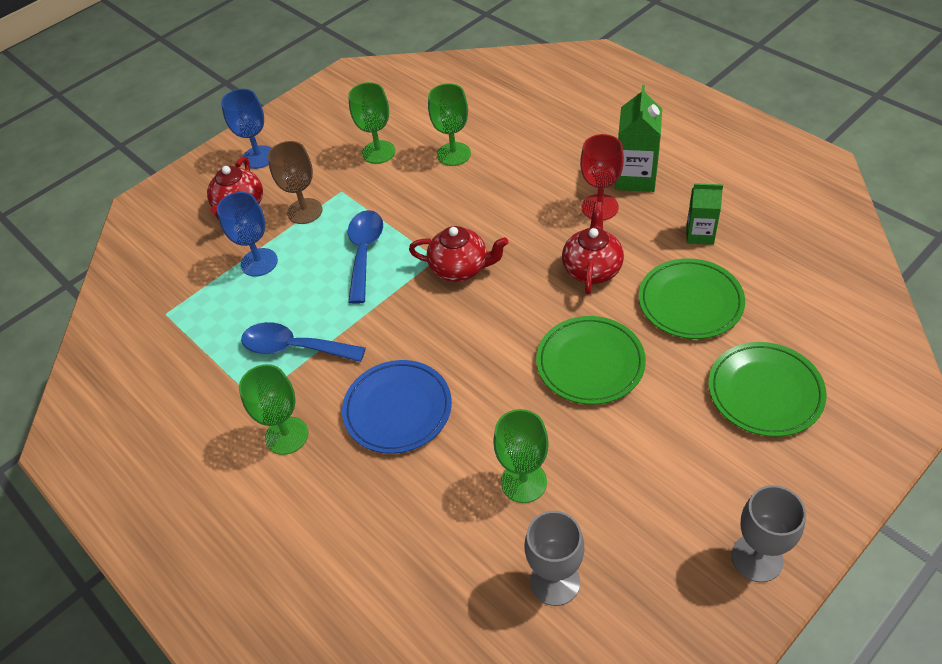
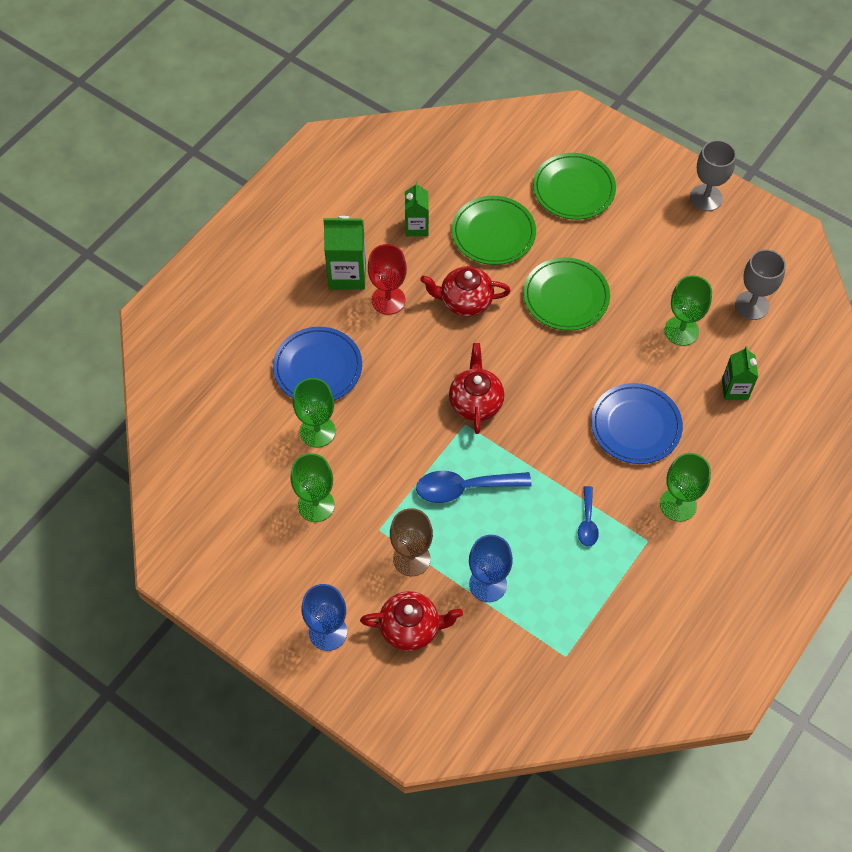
camera: 105 degrees left, 10 degrees up
blue spoon [241,322,366,362] -> blue spoon [578,486,599,547], size x0.58
none -> blue plate [273,327,362,401]
none -> green carton [722,346,758,400]

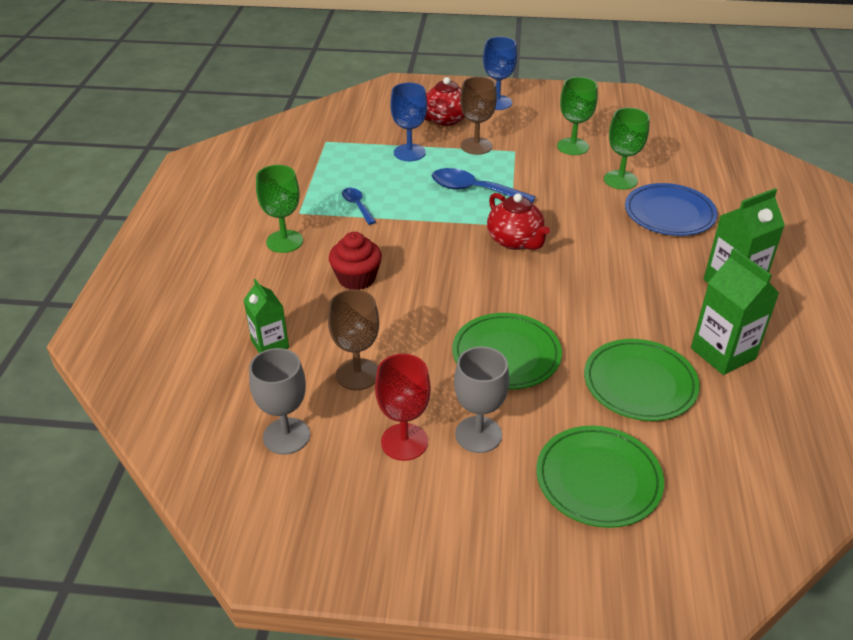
camera: 150 degrees right, 20 degrees down
red goblet [368,244,407,315] -> red goblet moved to [375,354,431,461]
green carton [405,182,429,236] -> green carton [691,248,779,375], size x1.54
blue spoon [416,471,532,503] -> blue spoon turned 120 degrees counterclockwise [432,168,536,204]
red teapot [420,266,511,316] -> none
blue plate [591,383,683,464] -> red cupcake [329,232,382,290]
green goblet [664,275,712,346] -> brown goblet [328,289,379,390]
grey goblet [690,140,736,211] -> grey goblet moved to [454,347,509,453]

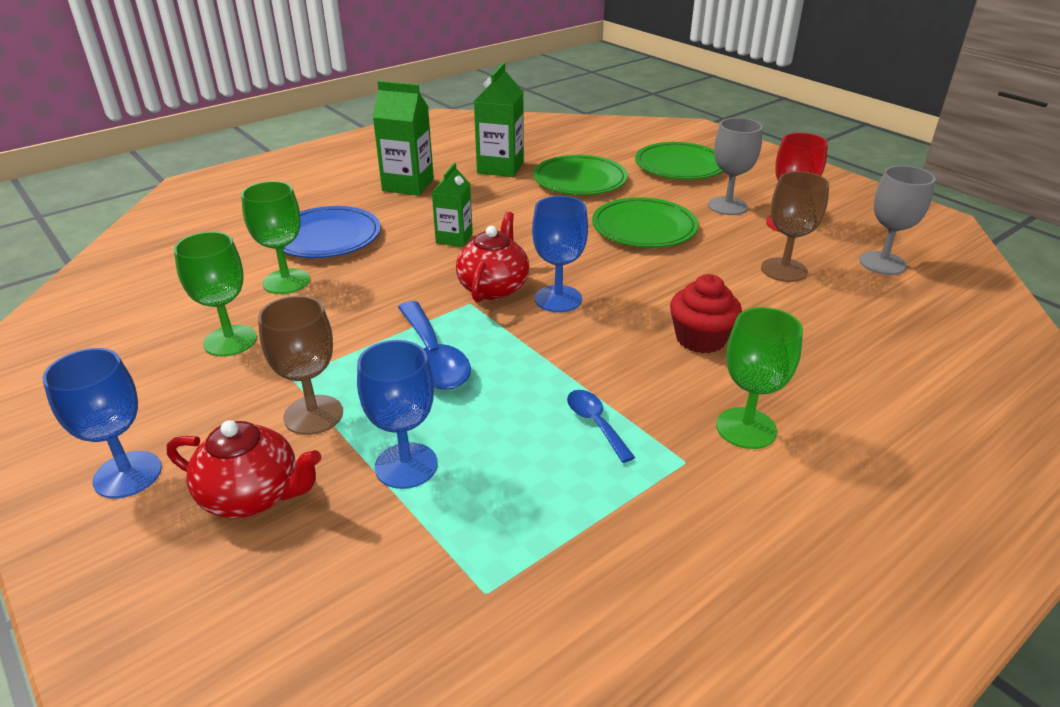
camera: 135 degrees left, 5 degrees down
green carton [244,279,289,353] -> green carton moved to [432,163,473,247]
blue spoon [342,188,376,225] -> blue spoon turned 135 degrees clockwise [567,390,635,463]
none -> blue goblet [532,196,588,312]

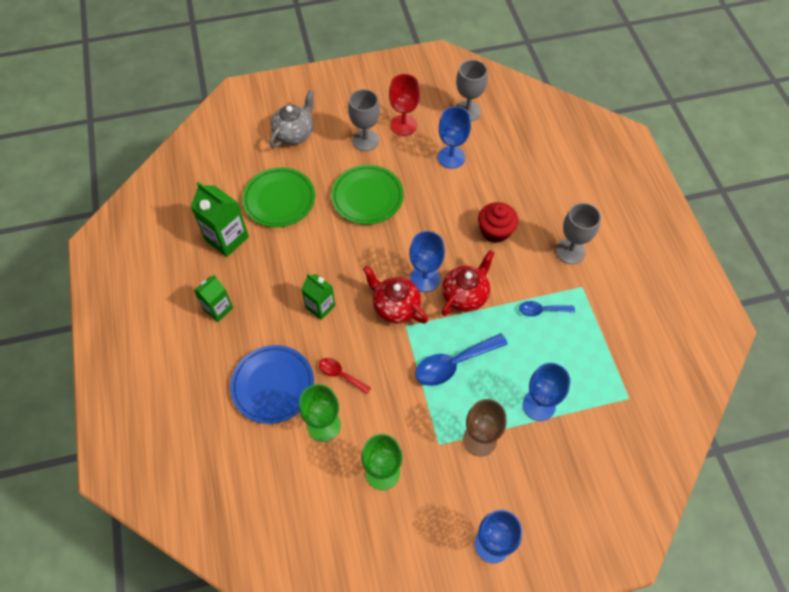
camera: 65 degrees left, 25 degrees up
red teapot [167,420,321,518] -> red teapot moved to [442,250,495,316]
green carton [373,81,434,196] -> green carton [194,275,233,322], size x0.65
blue spoon [398,301,471,390] -> blue spoon turned 150 degrees clockwise [415,333,508,386]
green plate [635,142,723,180] -> grey teapot [269,90,314,148]
green goblet [716,307,803,449] -> grey goblet [556,203,601,264]
brown goblet [761,171,829,282] -> blue goblet [438,106,471,169]
none -> red spoon [319,358,371,394]

